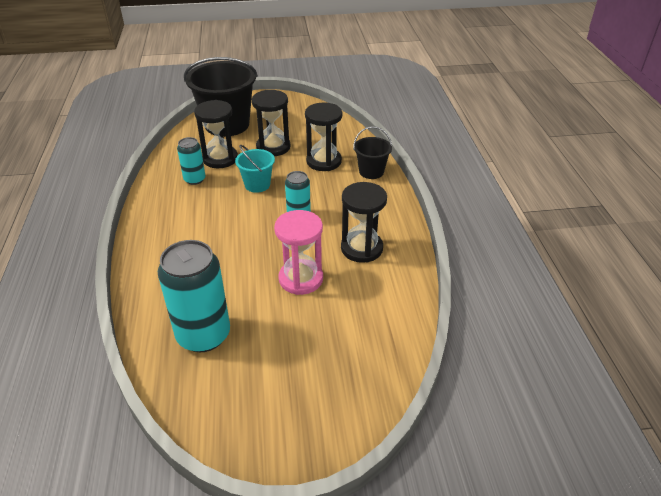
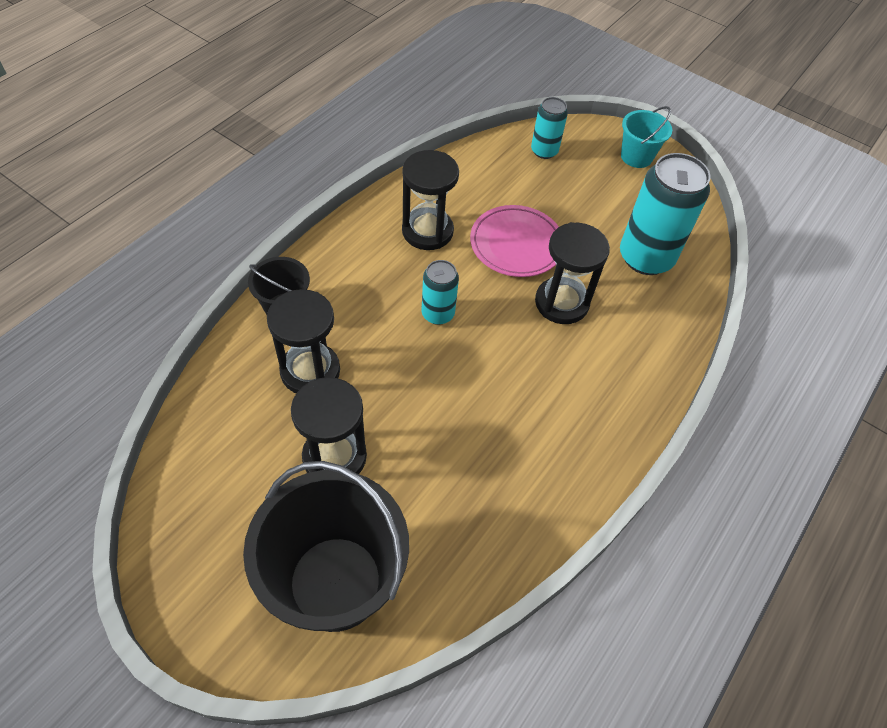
camera: 140 degrees left, 15 degrees up
turquoise can [177,137,206,185] -> turquoise can moved to [531,97,568,159]
black hourglass [194,100,238,168] -> black hourglass moved to [535,222,610,324]
turquoise bucket [235,145,275,193] -> turquoise bucket moved to [621,106,672,168]
pink hourglass [274,210,323,295] -> pink plate [470,205,559,277]

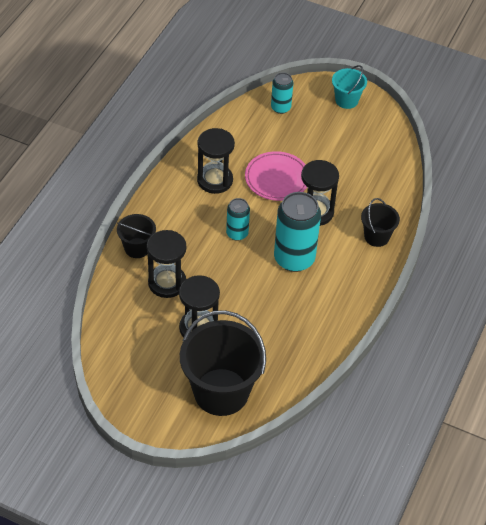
camera: 10 degrees left, 5 degrees down
turquoise can [620,153,711,275] -> turquoise can moved to [274,192,321,272]
none -> black bucket [361,198,400,247]

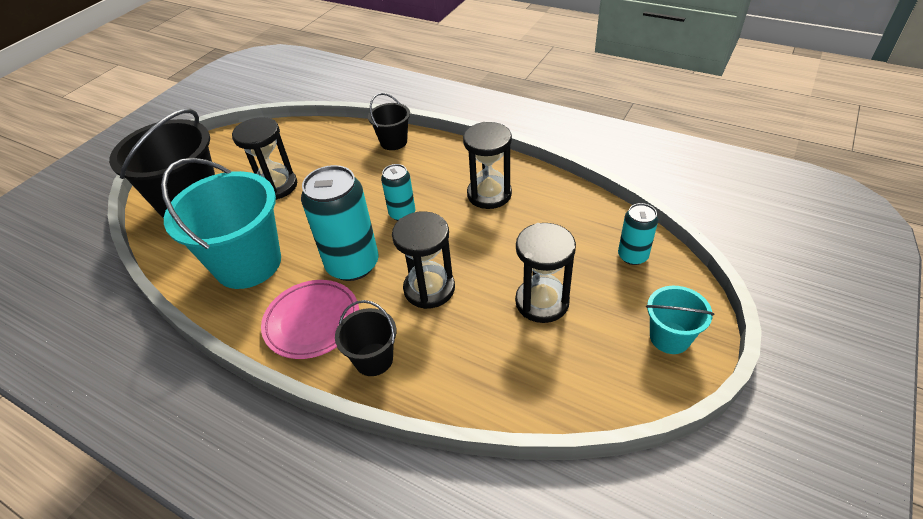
camera: 100 degrees right, 5 degrees down
black hourglass [147,230,186,298] -> black hourglass moved to [515,223,576,323]
pink plate [245,151,307,201] -> pink plate moved to [261,280,359,359]
none -> turquoise bucket [161,158,281,289]

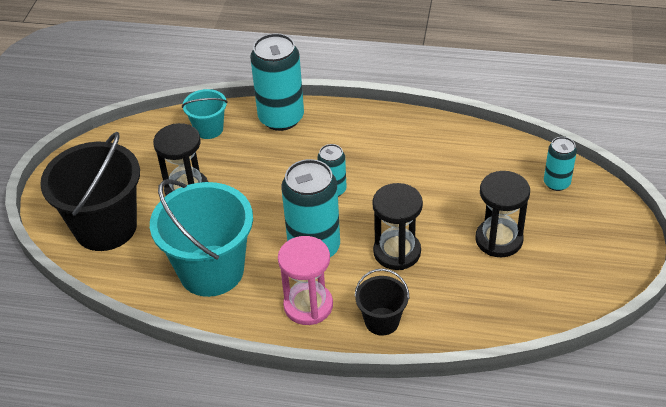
camera: 20 degrees left, 0 degrees up
pink plate [261,280,359,359] -> pink hourglass [278,236,333,325]
black bucket [368,93,410,150] -> turquoise can [250,33,304,131]
black hourglass [463,122,512,209] -> none
turquoise bucket [646,286,714,354] -> turquoise bucket moved to [182,89,228,139]

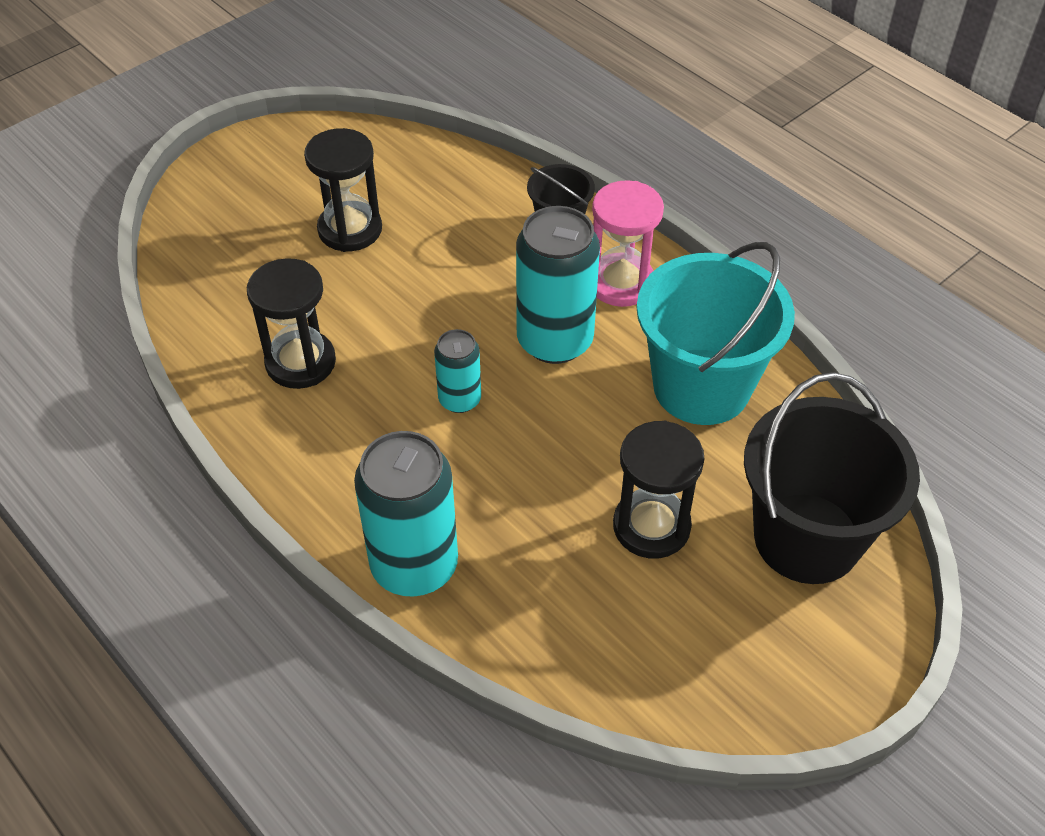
camera: 145 degrees left, 5 degrees up
turquoise bucket [182,89,228,139] -> none
black hourglass [372,183,423,270] -> black hourglass moved to [247,258,336,389]
turquoise can [544,137,577,191] -> none

